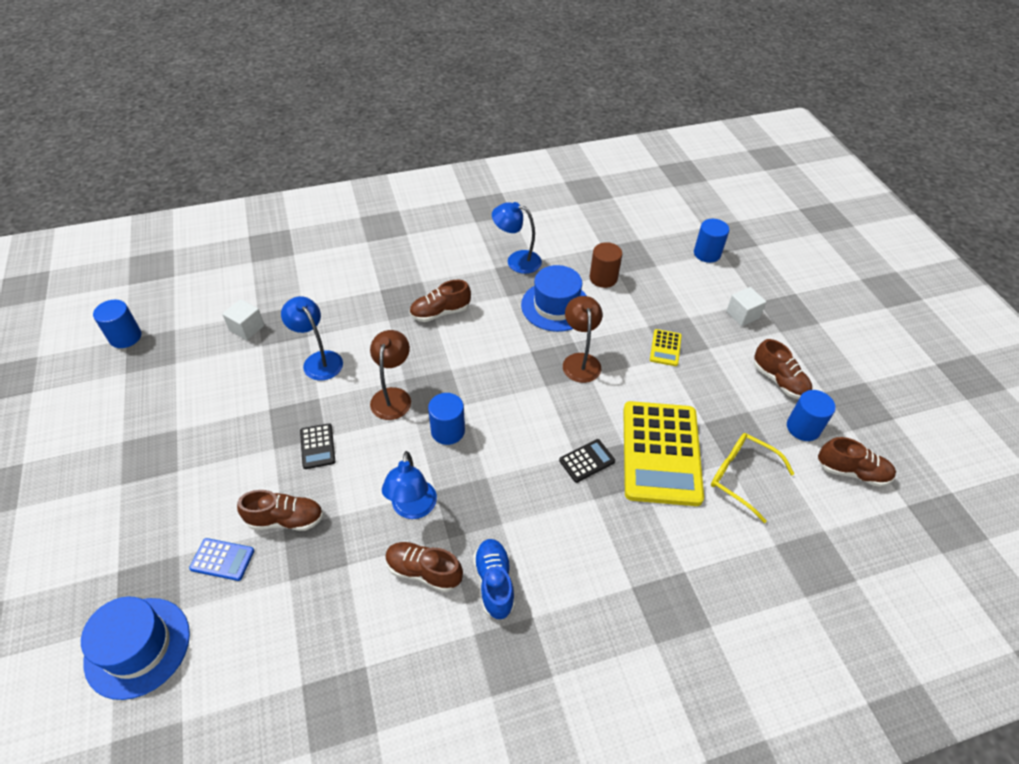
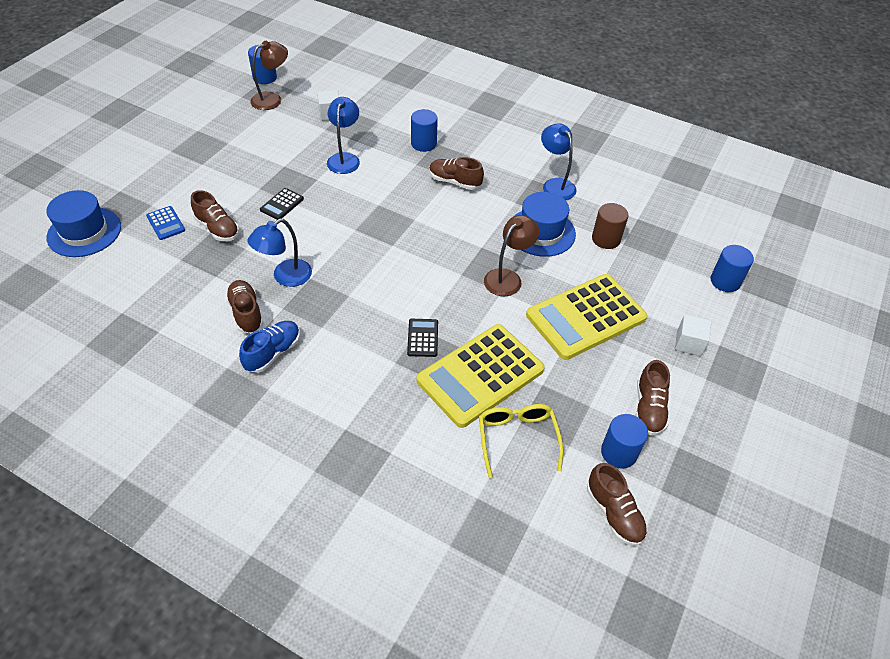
camera: 45 degrees right, 0 degrees up
brown lamp [370,330,411,420] -> brown lamp moved to [250,41,288,110]
blue cylinder [428,393,465,445] -> blue cylinder moved to [411,109,438,152]
black calculator [559,439,615,483] -> black calculator turned 105 degrees counterclockwise [407,319,438,357]
yellow calculator [650,329,682,366] -> yellow calculator [526,274,647,360], size x2.37

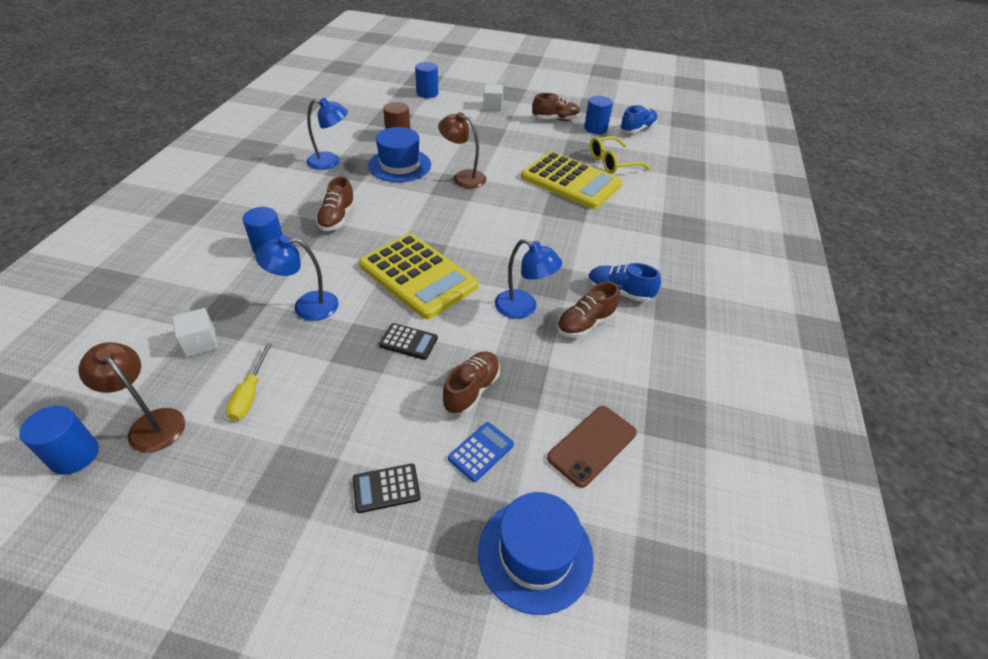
camera: 105 degrees left, 5 degrees down
black calculator [407,319,438,357] -> black calculator moved to [353,464,420,513]
yellow calculator [526,274,647,360] -> yellow calculator moved to [359,233,478,319]
blue lamp [541,123,576,200] -> blue lamp turned 135 degrees counterclockwise [307,98,348,170]
brown shoe [587,463,647,546] -> blue shoe [620,105,658,133]
none -> yellow screwdriver [226,343,272,421]
none -> brown phone [547,406,637,488]

